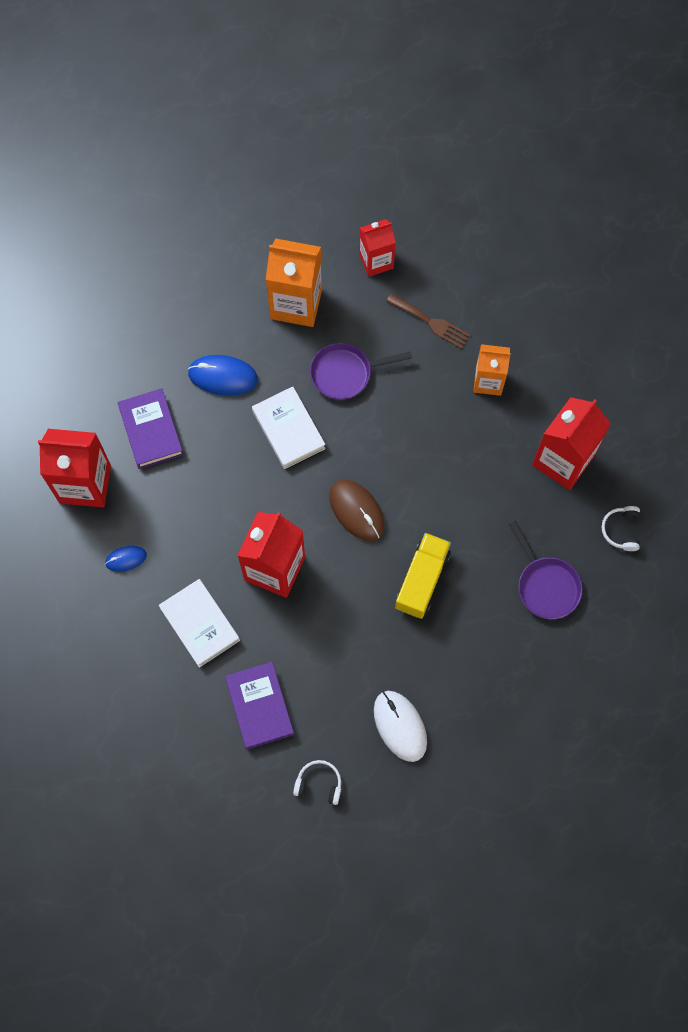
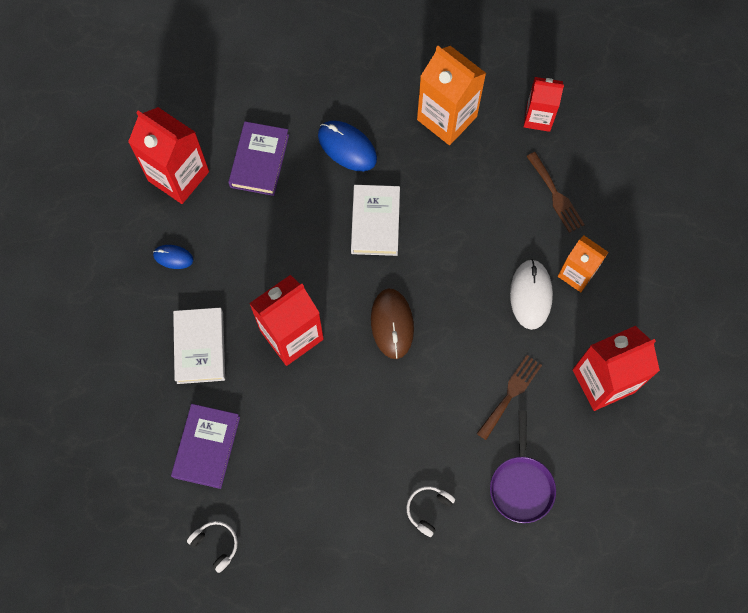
camera: 30 degrees right, 0 degrees up
purple pan [310,343,412,400] -> none
white mouse [374,691,427,762] -> white mouse moved to [510,259,553,330]
yellow truck [395,533,451,619] -> none
white headphones [602,506,640,551] -> white headphones moved to [406,486,455,537]
none -> brown fork [477,355,542,440]

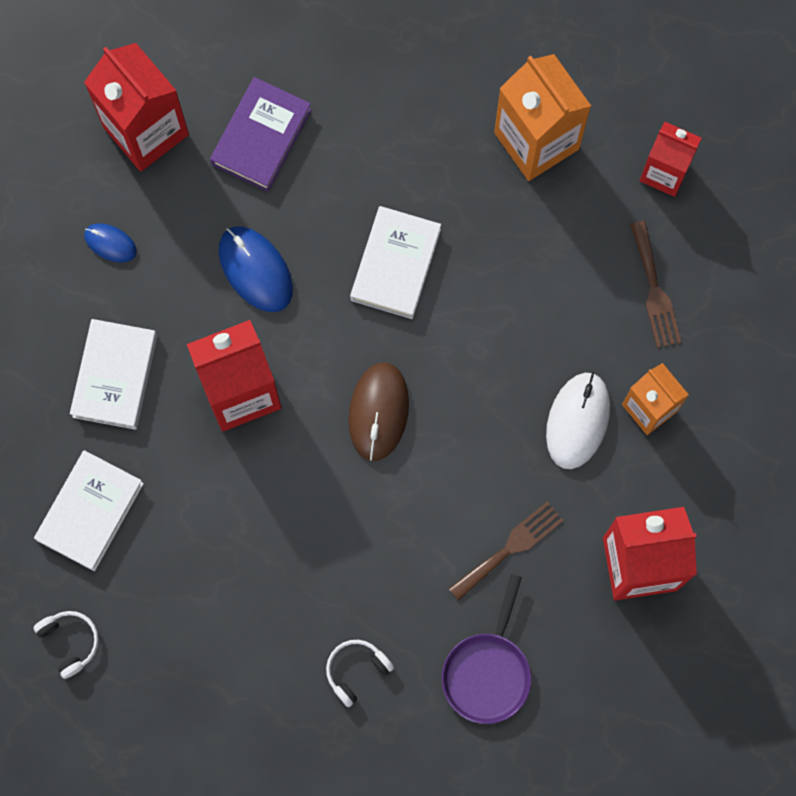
camera: 15 degrees right, 5 degrees up
purple book [171,404,240,489] -> white book [34,450,144,571]
blue mouse [318,121,377,171] -> blue mouse moved to [219,227,293,312]

